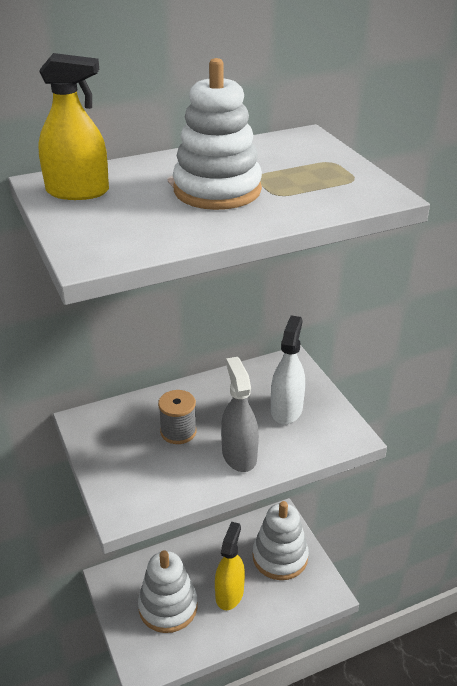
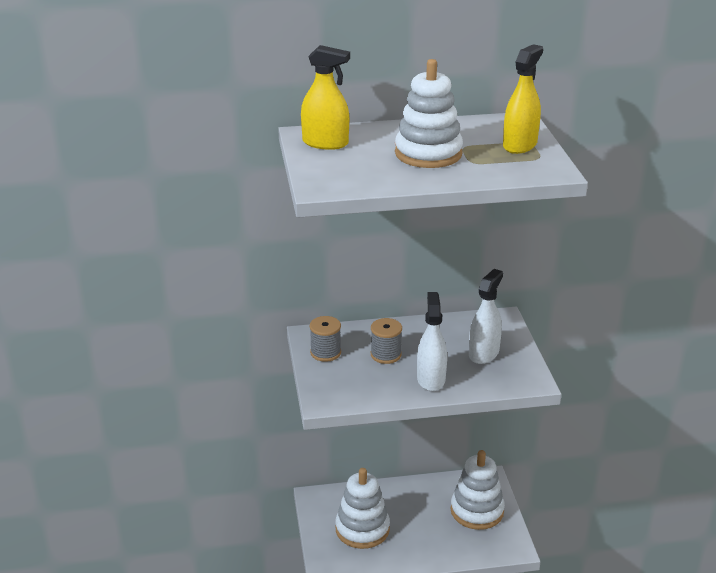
camera: 15 degrees right, 5 degrees down
yellow spray bottle [215,522,245,610] -> yellow spray bottle moved to [503,44,543,154]
grey spray bottle [221,357,259,472] -> white spray bottle [417,292,447,391]
none -> grey spool [310,316,341,362]

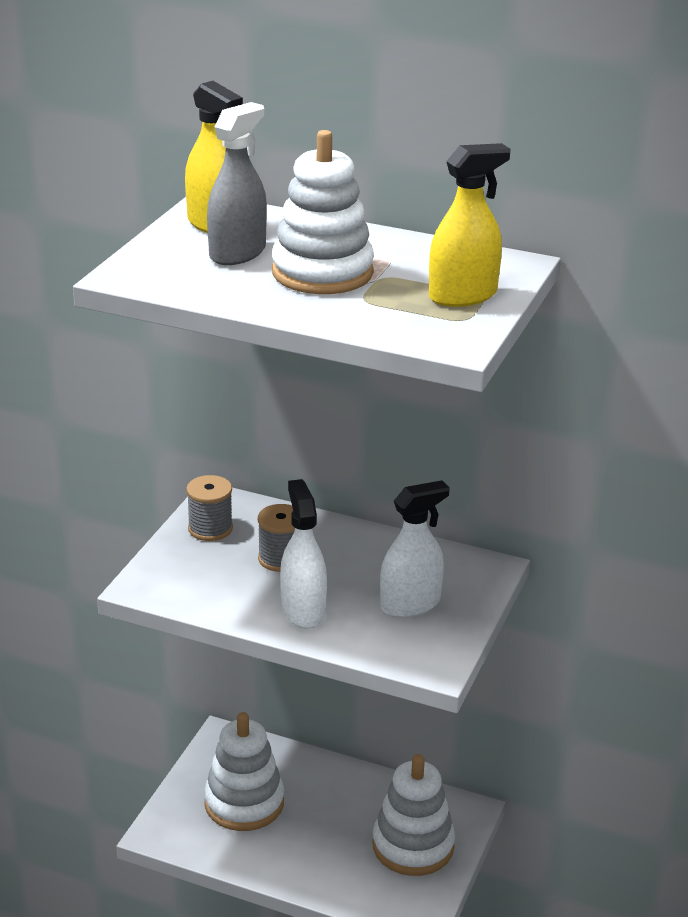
camera: 30 degrees right, 0 degrees up
white spray bottle [417,292,447,391] -> white spray bottle turned 45 degrees counterclockwise [280,479,327,629]
none -> grey spray bottle [207,102,267,265]

